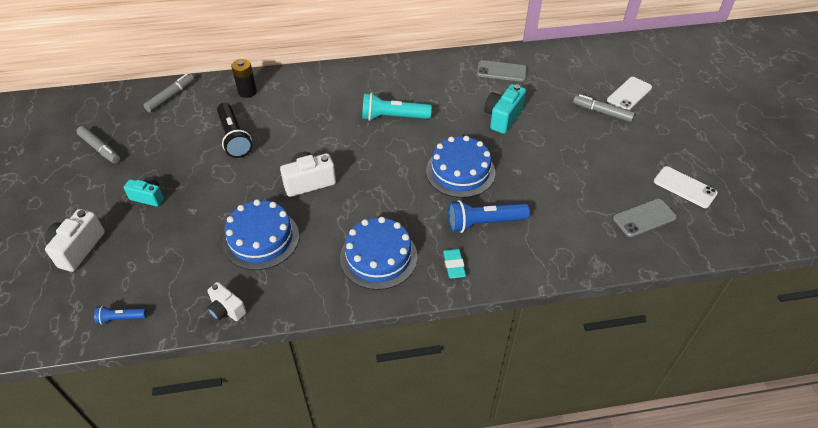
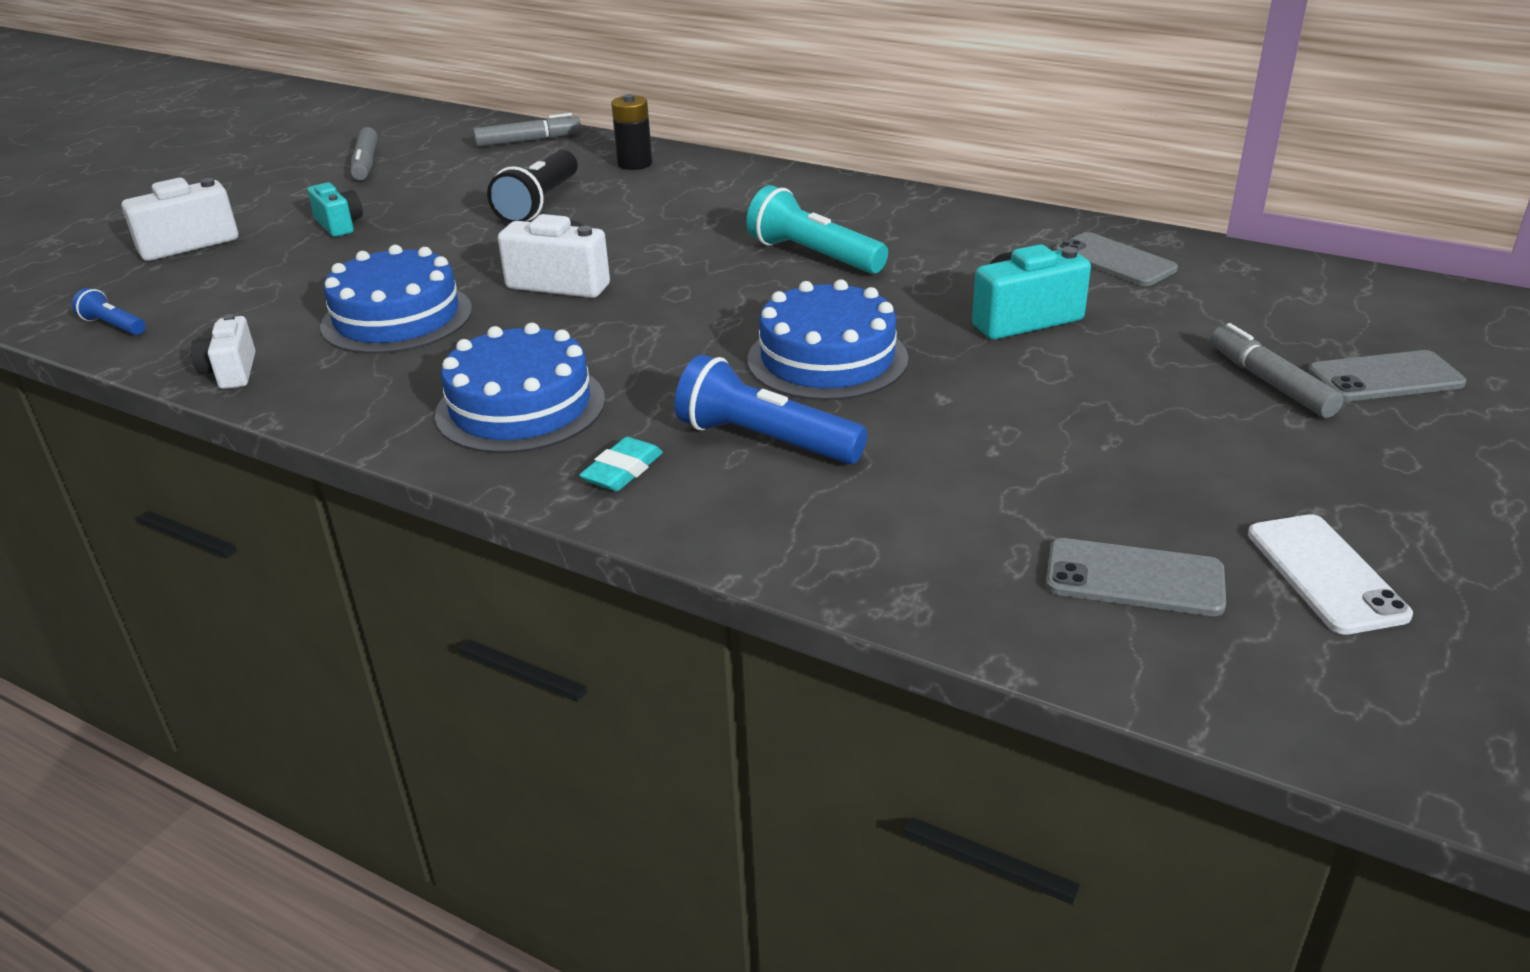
camera: 40 degrees right, 15 degrees down
white phone [607,77,652,110] -> grey phone [1308,350,1466,401]

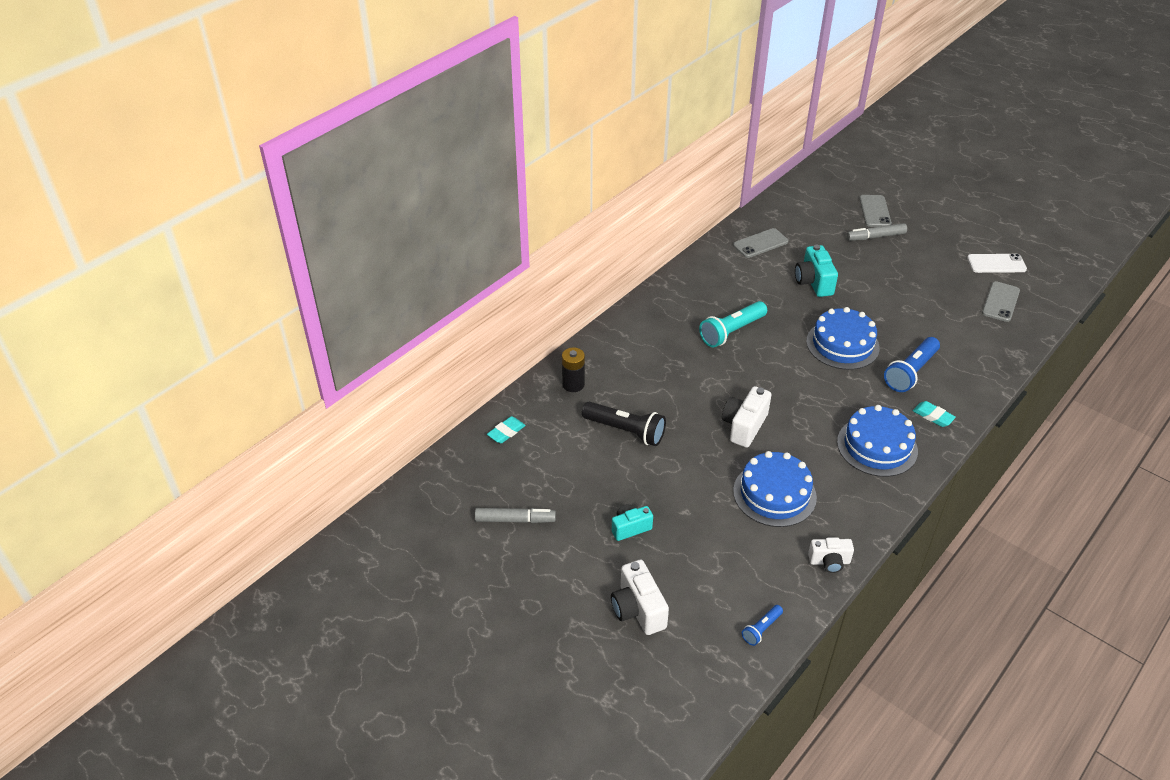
camera: 80 degrees left, 10 degrees up
grey marker [473,113,581,147] -> turquoise eraser [487,416,526,443]

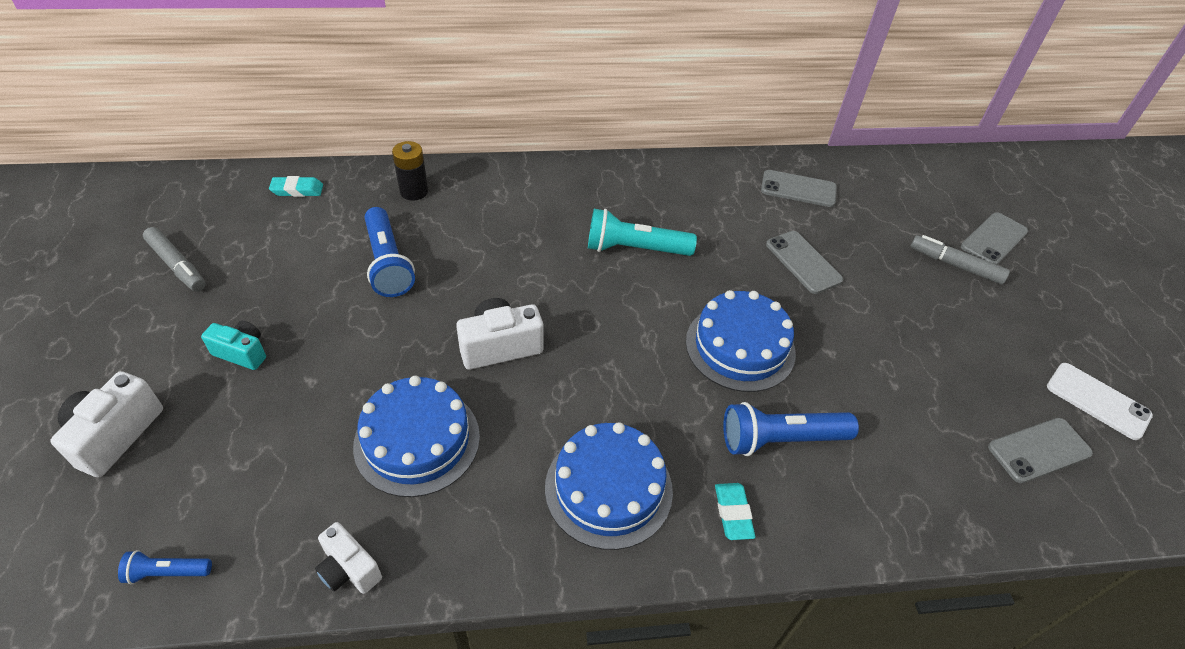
camera: 40 degrees right, 5 degrees up
black flashlight [582,402,666,446] -> blue flashlight [365,207,415,297]
turquoise camera [795,245,838,297] -> grey phone [766,231,843,294]

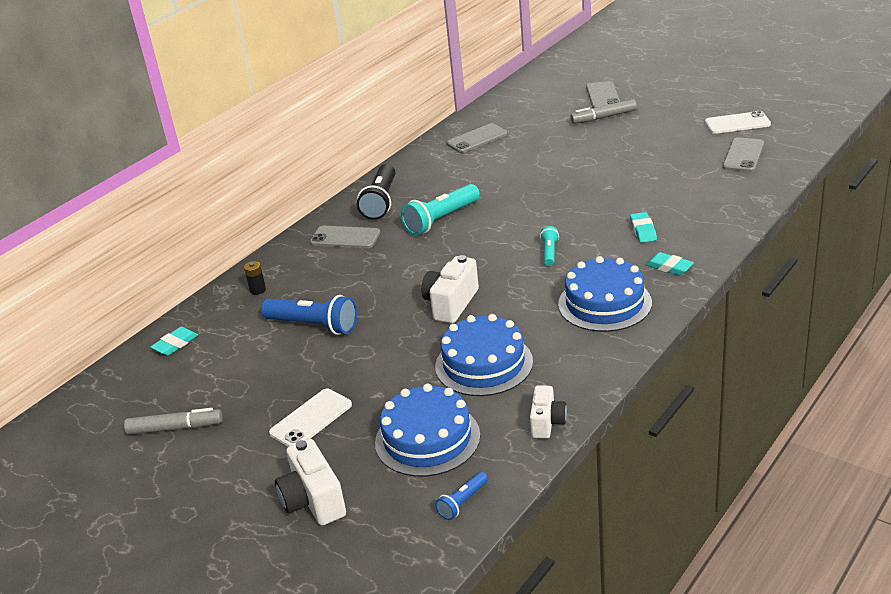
camera: 40 degrees left, 15 degrees down
turquoise camera [201,321,266,370] -> white phone [269,389,352,447]
white camera [315,522,382,594] -> white camera turned 75 degrees counterclockwise [530,385,567,439]
black battery [392,141,428,201] -> black battery [244,261,266,295], size x0.64
blue cake [686,290,796,392] -> blue cake moved to [375,384,480,477]
blue flashlight [723,402,859,456] -> turquoise eraser [630,212,657,243]
grey phone [766,231,843,294] -> grey phone moved to [310,226,380,248]
none -> black flashlight [357,164,395,220]
none -> turquoise flashlight [540,226,559,266]

